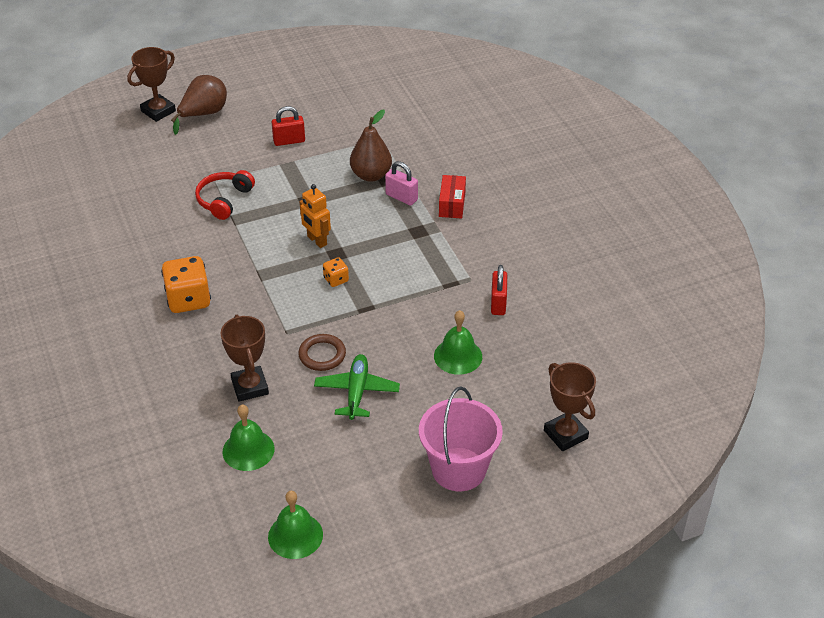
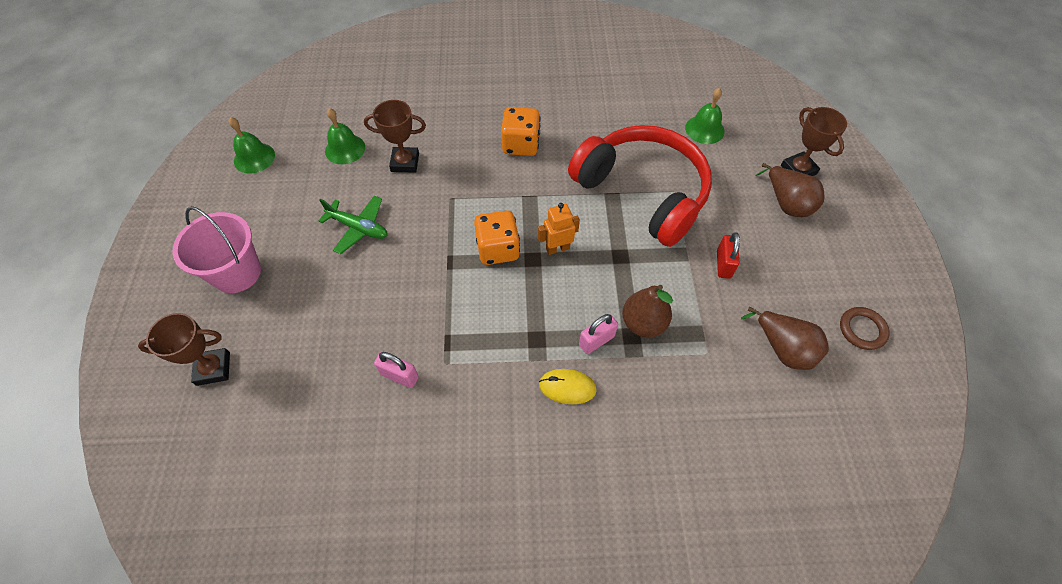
camera: 110 degrees right, 15 degrees up
red headphones [195,170,255,220] -> red headphones [568,125,712,247], size x2.29
brown ring [298,334,346,371] -> brown ring moved to [840,307,890,350]
orange dice [323,257,349,287] -> orange dice [474,210,520,265], size x1.97
green bell [434,310,482,375] -> green bell moved to [685,88,725,144]
red box [439,175,466,218] -> yellow mouse [539,369,597,404]
red padlock [491,265,507,315] -> pink padlock [374,352,419,388]
none -> brown pear [741,307,829,370]

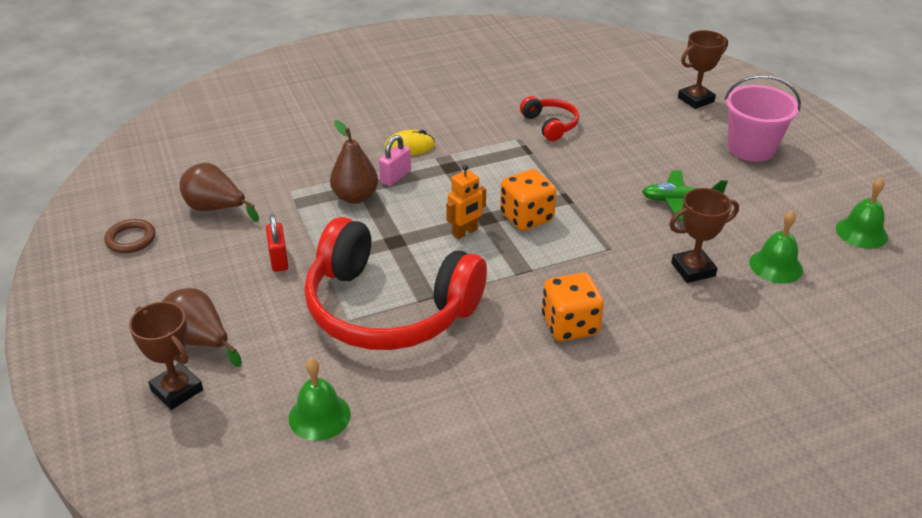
camera: 160 degrees right, 20 degrees down
pink padlock [374,352,419,388] -> red headphones [520,96,579,141]

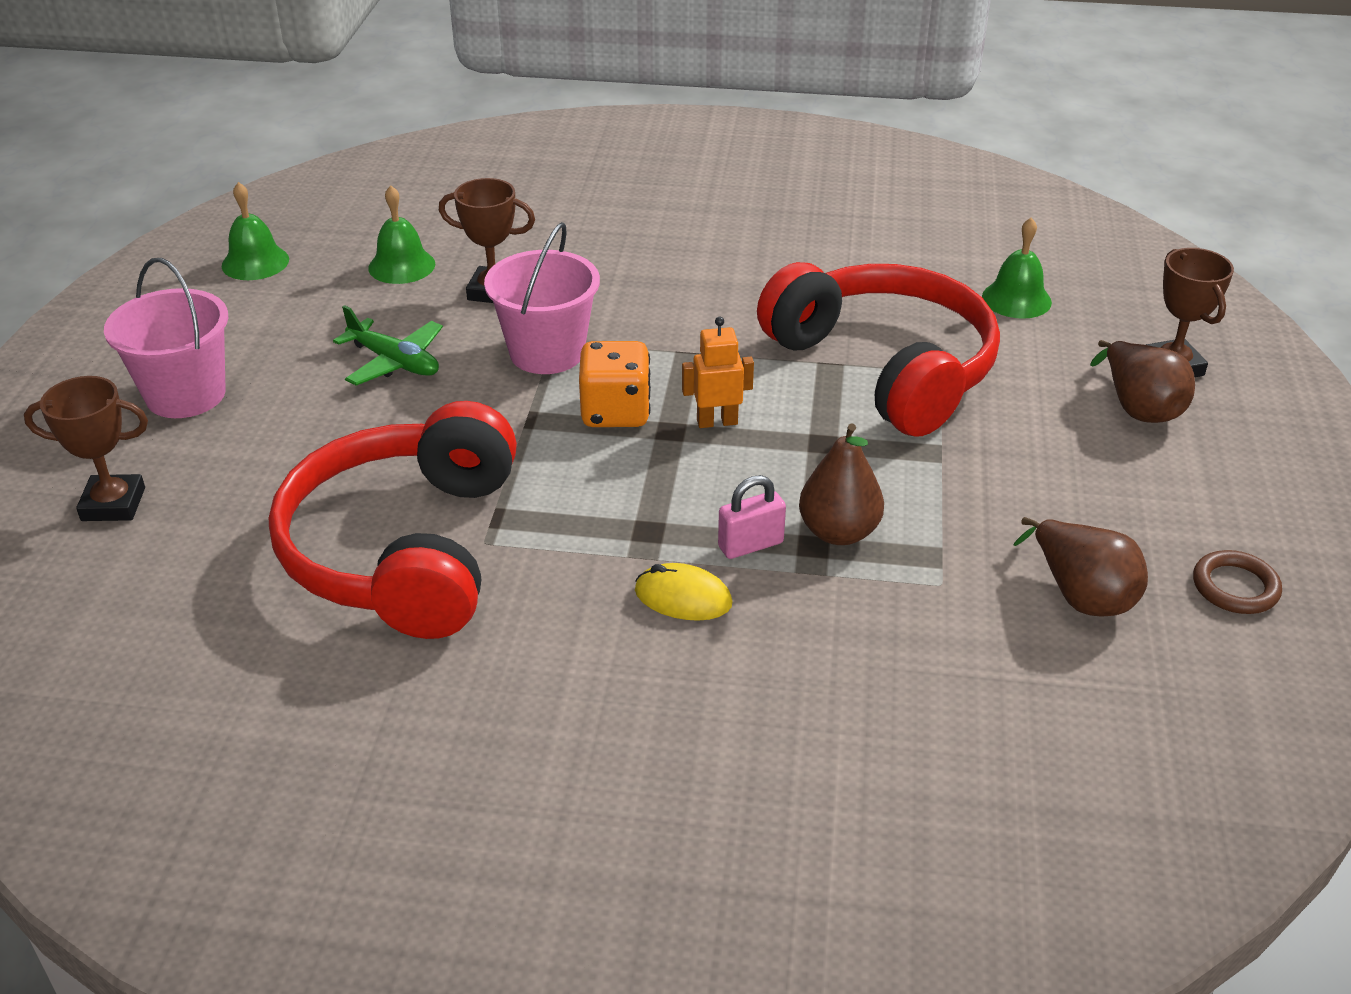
camera: 150 degrees left, 0 degrees up
red padlock [266,214,288,272] -> none
red headphones [520,96,579,141] -> red headphones [269,401,517,639], size x2.29
orange dice [542,273,604,341] -> none
none -> pink bucket [484,222,600,374]

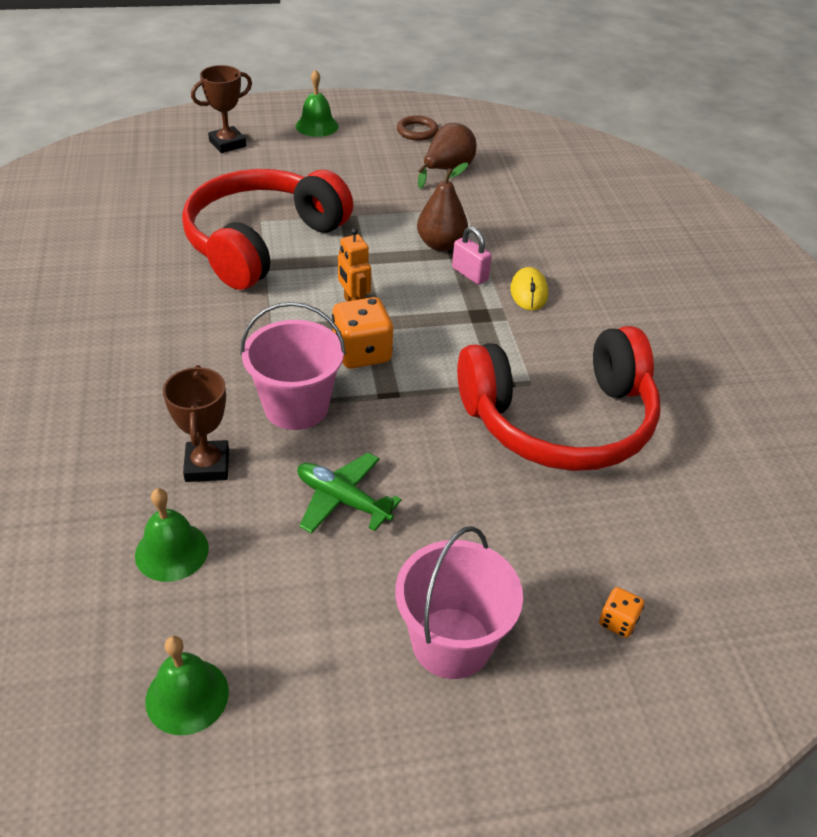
camera: 110 degrees left, 5 degrees up
brown trophy [24,376,148,521] -> orange dice [599,587,644,638]
green plane [333,305,443,386] -> green plane turned 75 degrees counterclockwise [297,453,402,534]
green bell [982,217,1052,319] -> green bell moved to [295,70,339,137]
brown pear [1090,340,1195,423] -> none

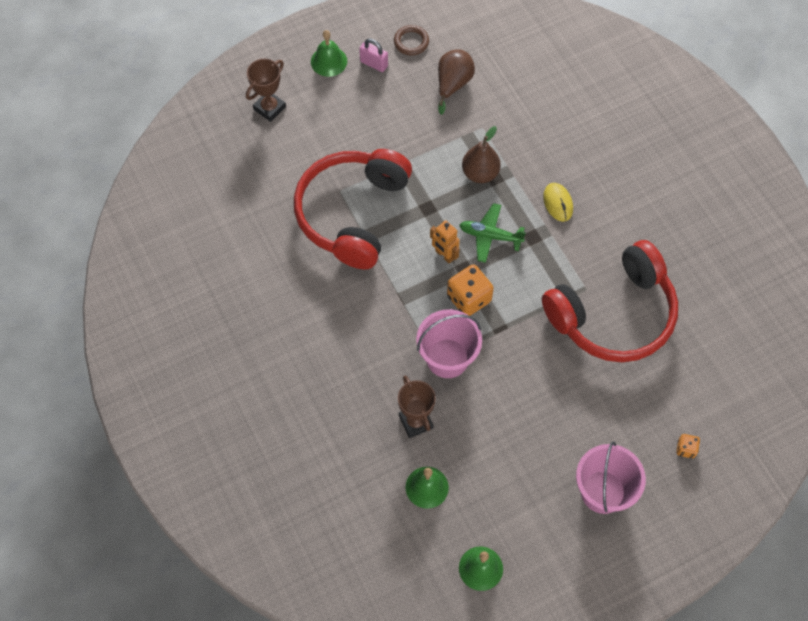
camera: 15 degrees left, 20 degrees up
green plane [297,453,402,534] -> green plane moved to [459,203,526,263]
pink padlock [452,226,492,285] -> pink padlock moved to [359,39,388,72]

